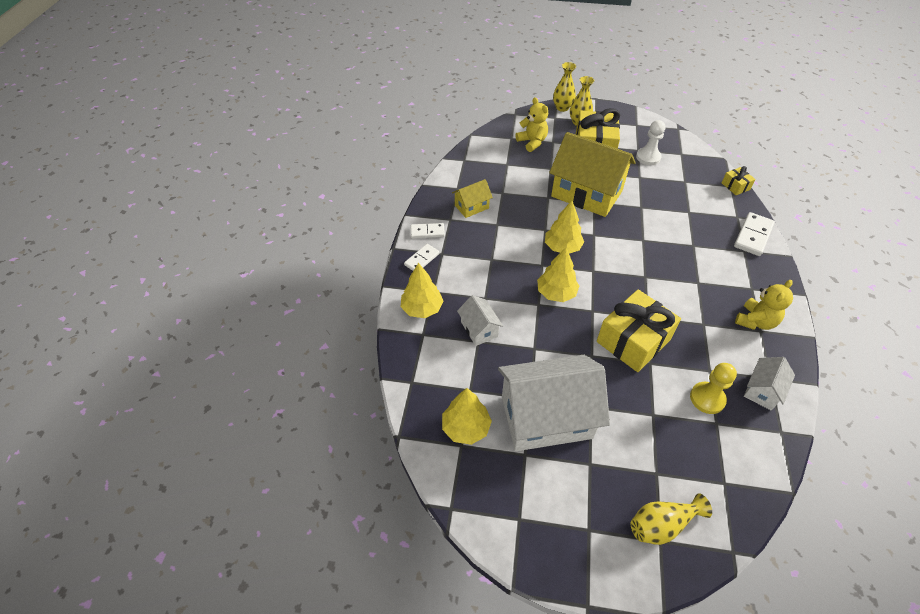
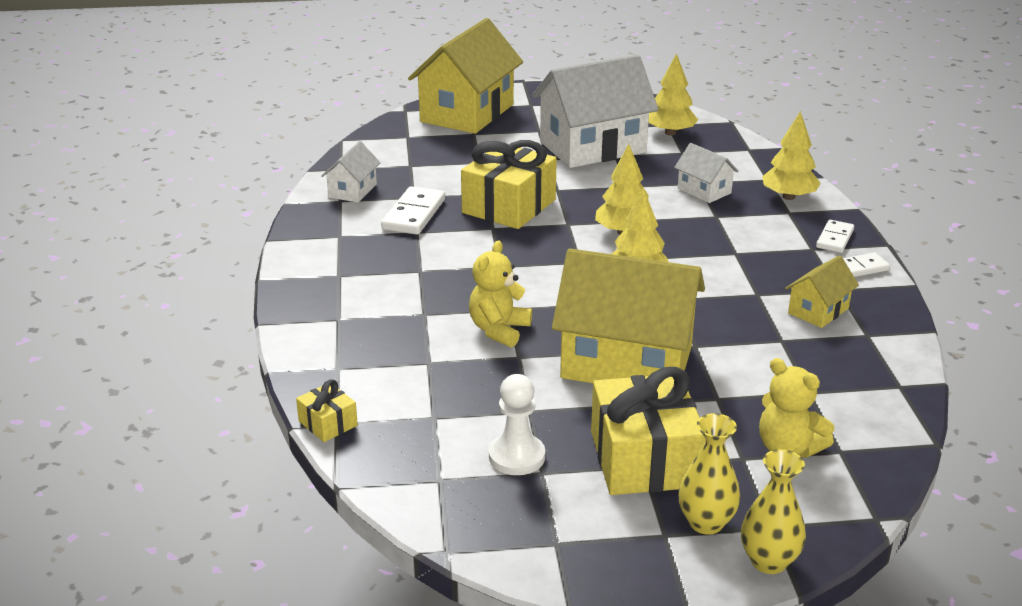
camera: 165 degrees right, 20 degrees down
yellow vase [631,493,712,545] -> yellow house [408,18,523,134]
yellow pawn [690,363,737,414] -> none
white domino [734,212,775,256] -> white domino moved to [381,186,445,235]
yellow teddy bear [735,280,793,330] -> yellow teddy bear moved to [469,240,532,347]

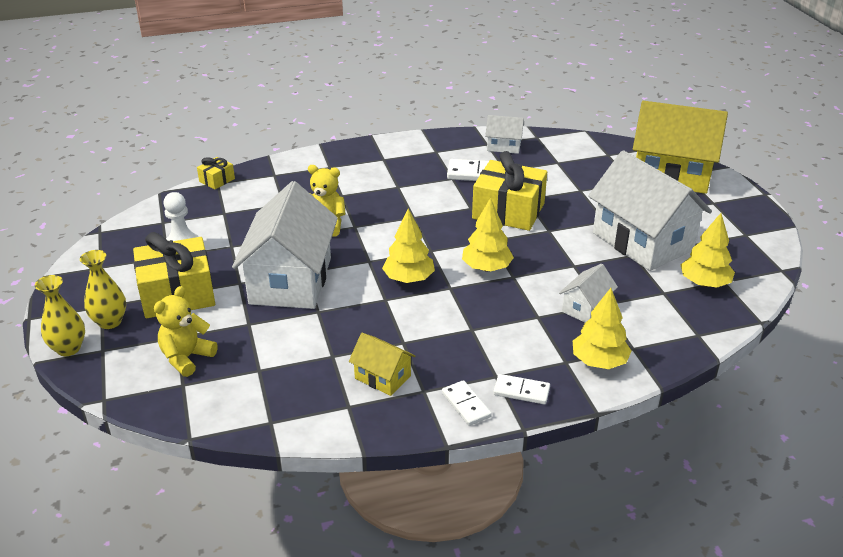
camera: 80 degrees right, 5 degrees up
yellow house [552,248,705,383] -> white house [232,181,338,309]

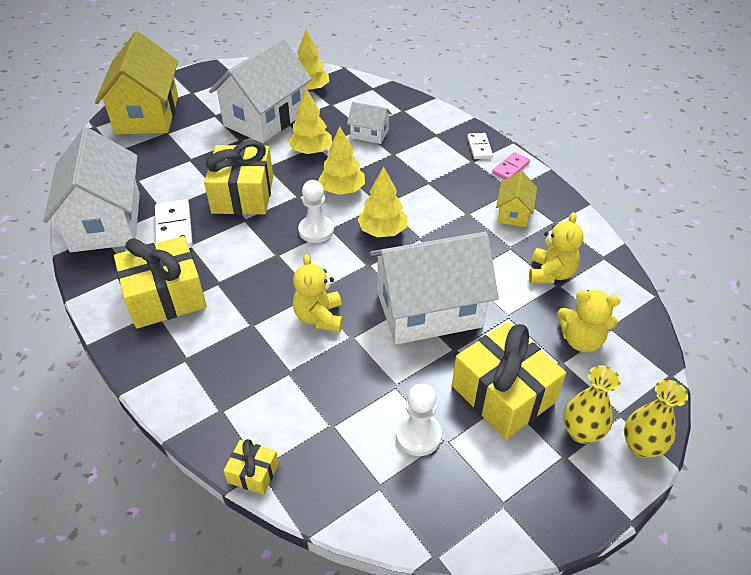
camera: 110 degrees left, 10 degrees up
white domino [442,380,492,426] -> pink domino [492,152,530,180]
white house [485,115,524,154] -> white house [43,127,140,252], size x2.15
yellow tree [573,288,632,369] -> yellow tree moved to [288,89,332,154]
none -> yellow gift [114,236,207,329]
none -> white pawn [298,180,334,243]
none -> yellow teddy bear [529,212,584,284]

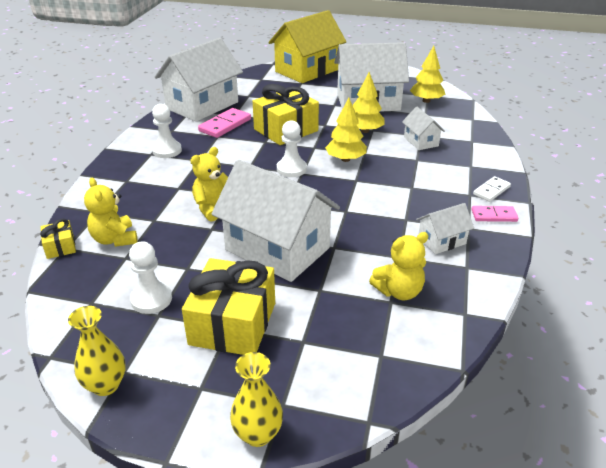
camera: 50 degrees right, 10 degrees down
yellow gift [114,236,207,329] -> white pawn [152,104,182,158]
white domino [155,199,193,248] -> pink domino [198,108,251,138]
yellow tree [358,166,407,237] -> none
yellow house [496,171,537,227] -> white house [416,203,474,254]
yellow teddy bear [557,290,620,352] -> yellow teddy bear moved to [84,178,138,247]
yellow vase [563,365,621,444] -> yellow vase moved to [68,306,126,396]

